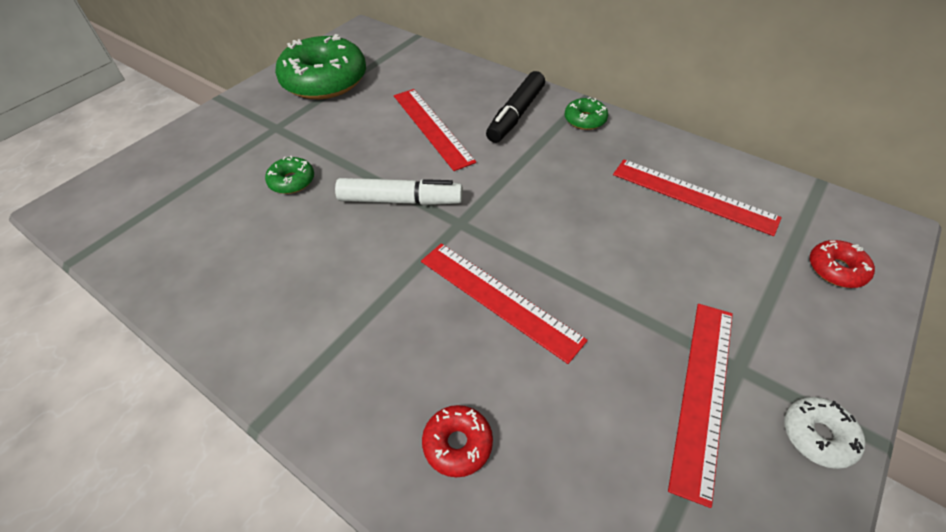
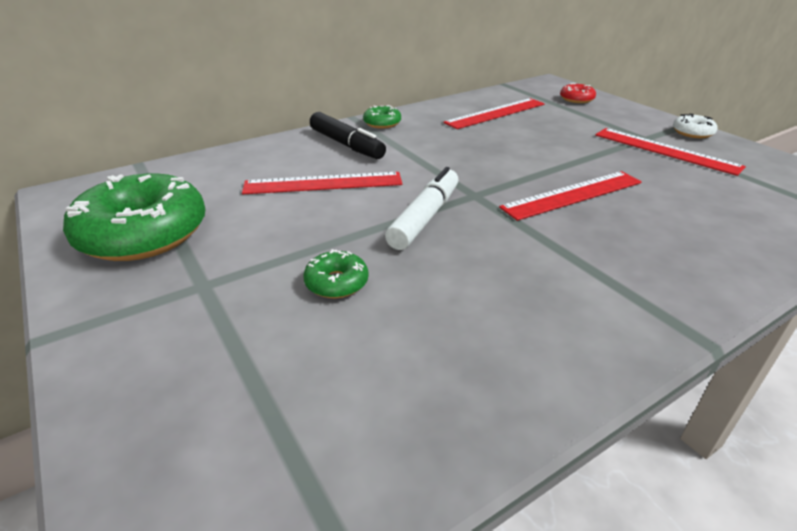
camera: 70 degrees left, 15 degrees down
red donut [422,405,493,477] -> none

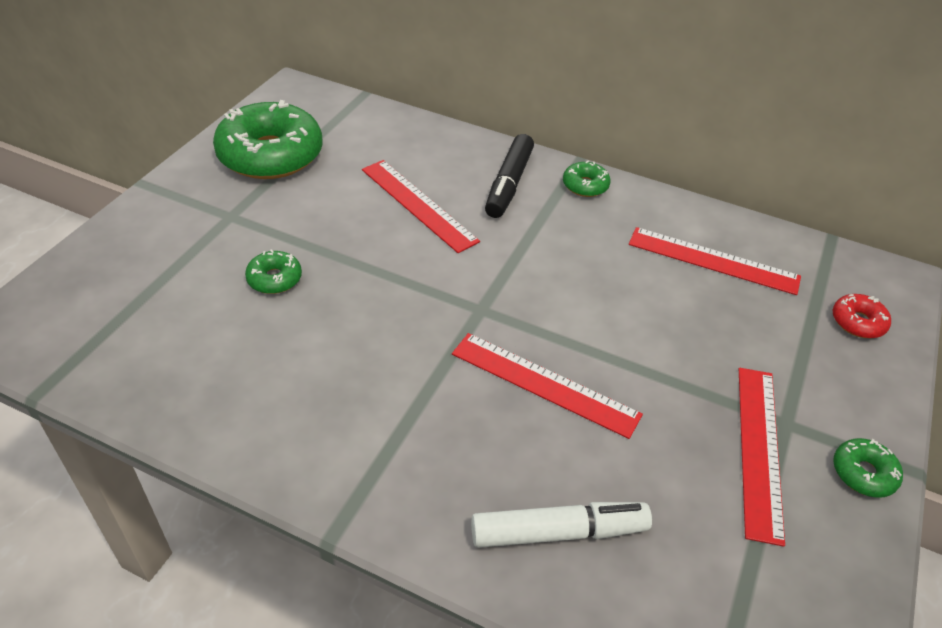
camera: 55 degrees right, 10 degrees up
white marker [385,167,459,250] -> white marker moved to [471,502,652,548]
white donut [673,114,718,138] -> green donut [833,438,903,498]

